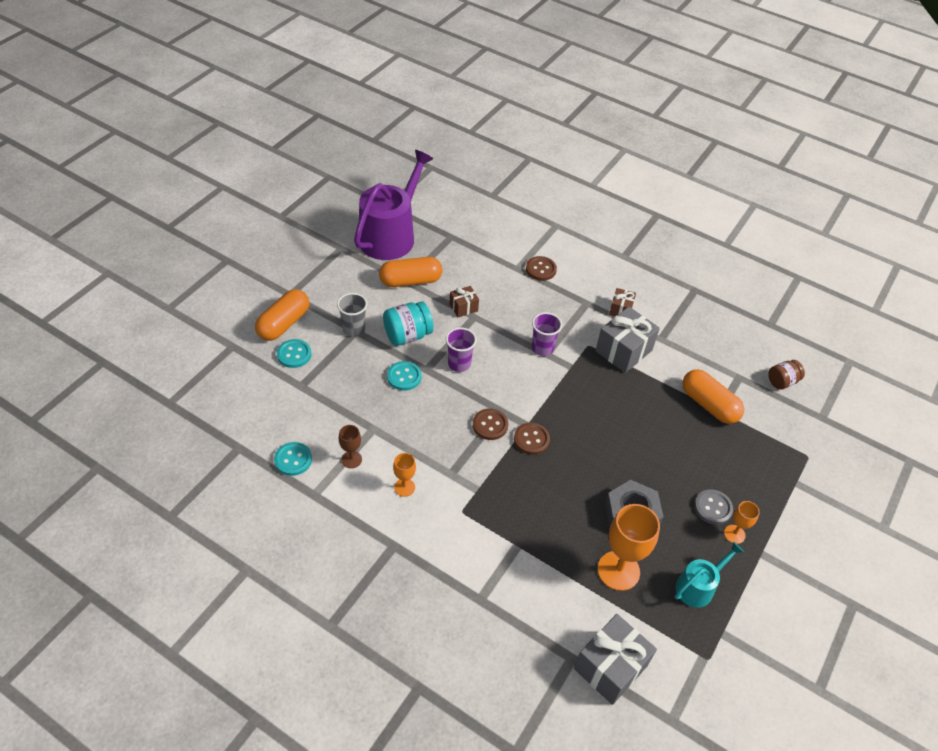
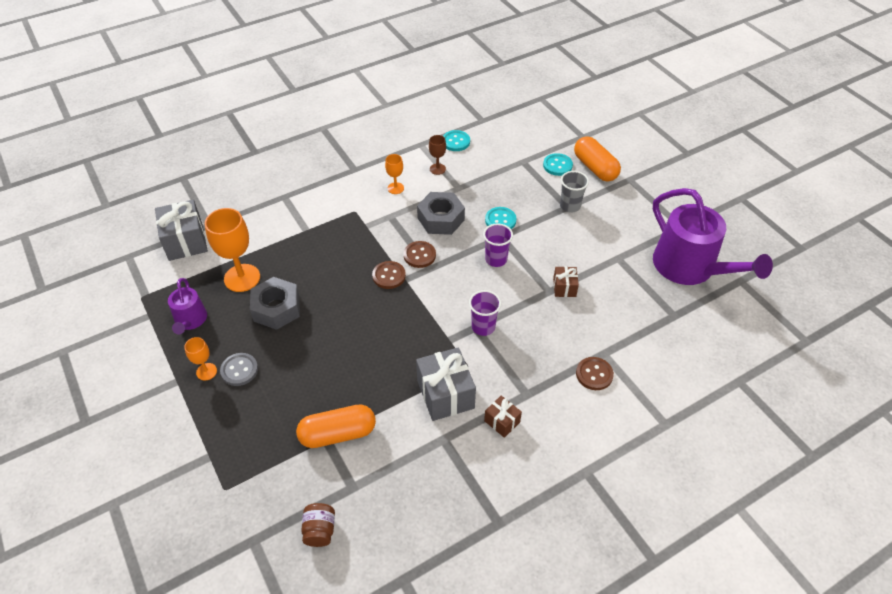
camera: 120 degrees right, 0 degrees up
orange capsule [379,257,442,287] -> none
turquoise jar [383,302,434,346] -> none
turquoise watering can [675,542,744,608] -> purple watering can [168,278,207,334]
none -> grey nut [417,192,465,235]

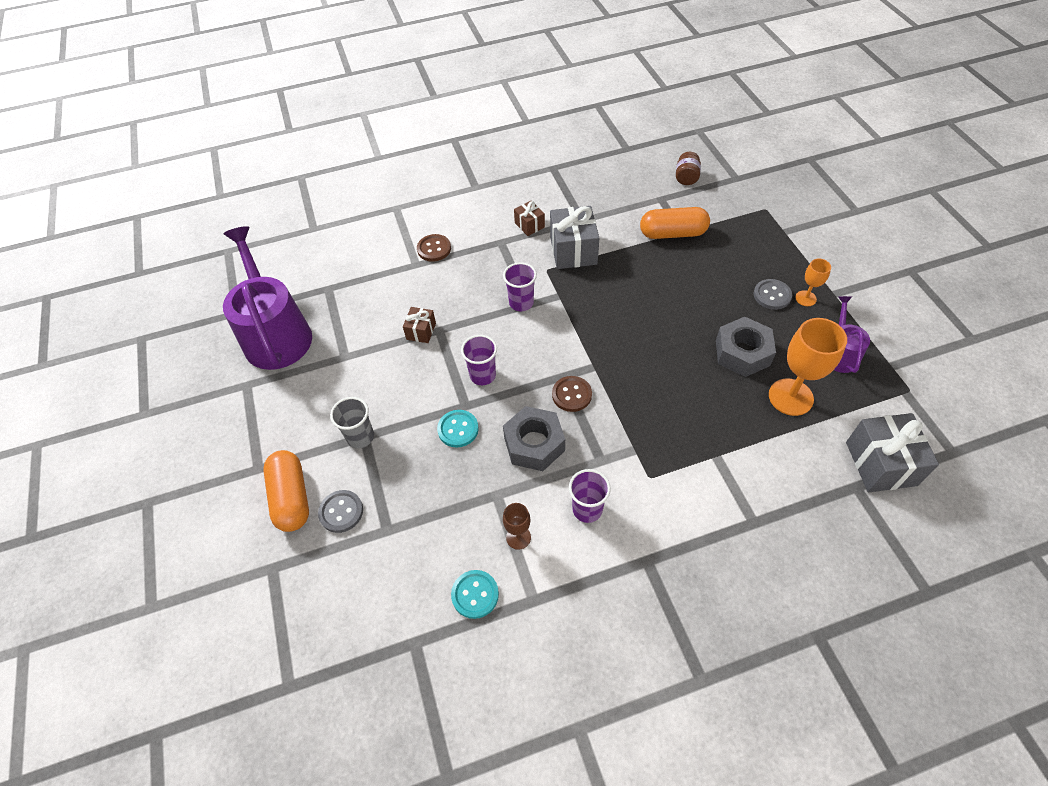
camera: 165 degrees left, 5 degrees up
brown button [372,261,406,289] -> none
orange goblet [385,154,404,194] -> purple cup [569,469,611,523]
turquoise button [543,153,573,176] -> grey button [318,490,363,533]

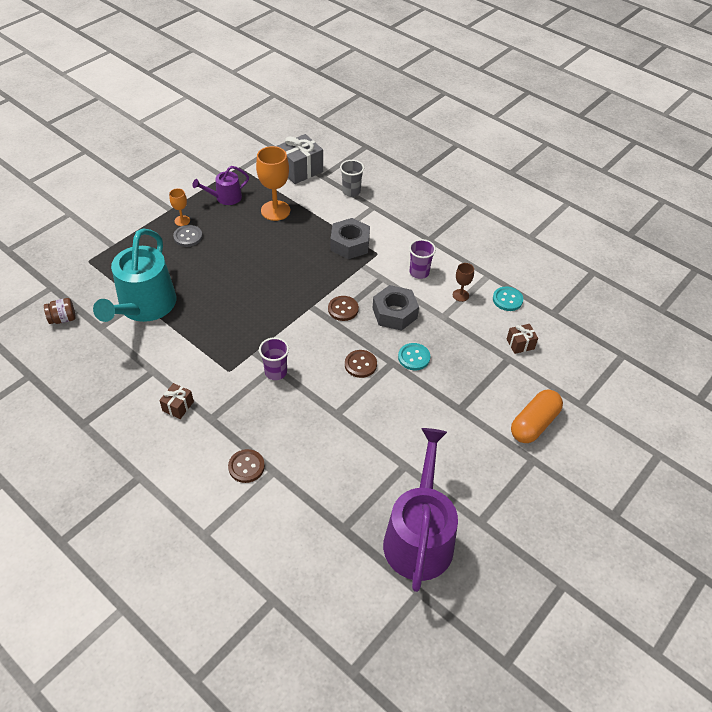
camera: 125 degrees left, 5 degrees down
purple watering can [223,226,312,370] -> purple watering can turned 150 degrees clockwise [383,428,458,592]
grey button [318,490,363,533] -> none
grey cup [330,397,374,448] -> grey cup moved to [340,160,364,197]
brown gift [403,307,436,343] -> brown gift moved to [507,324,538,354]
purple cup [461,335,497,385] -> brown button [345,350,377,378]
grey gift [550,206,599,269] -> none
orange capsule [640,207,710,239] -> turquoise watering can [93,228,177,322]
grey nut [716,317,776,377] -> grey nut moved to [331,218,370,259]

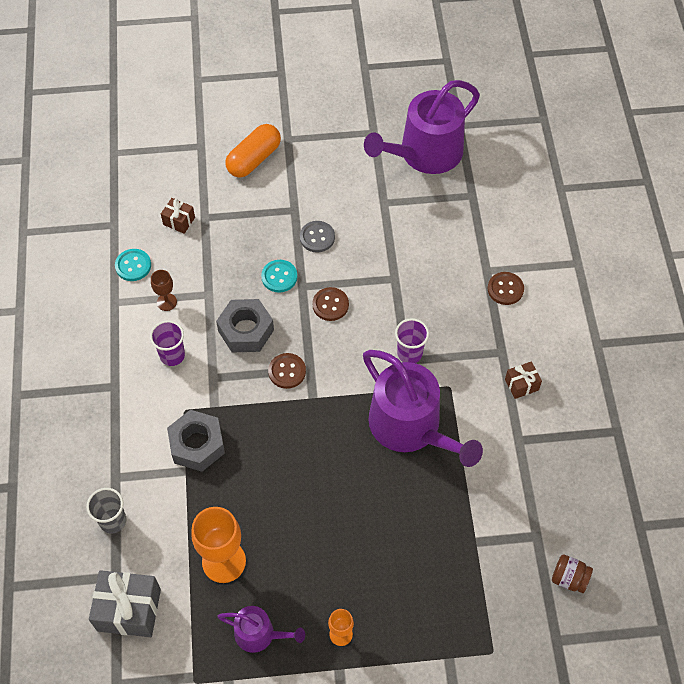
camera: 135 degrees left, 10 degrees up
turquoise watering can [93,228,177,322] -> none
grey button [173,225,203,247] -> grey button moved to [300,221,335,253]
orange capsule [511,390,563,443] -> orange capsule turned 45 degrees counterclockwise [225,124,281,177]
none -> purple watering can [363,350,483,467]

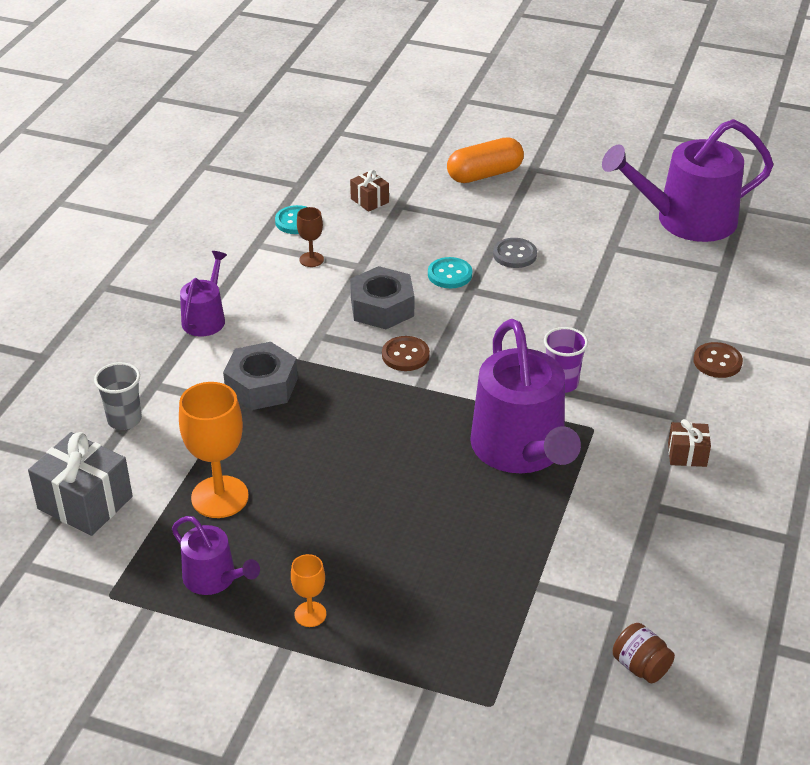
camera: 25 degrees right, 20 degrees down
purple cup [150,320,185,366] -> none
brown button [312,287,349,321] -> none
none -> purple watering can [180,251,227,336]

